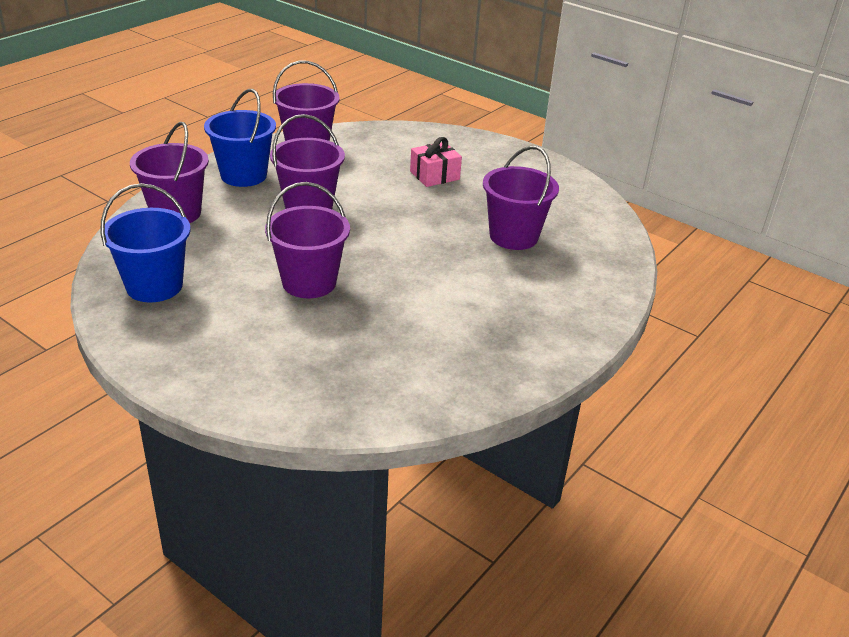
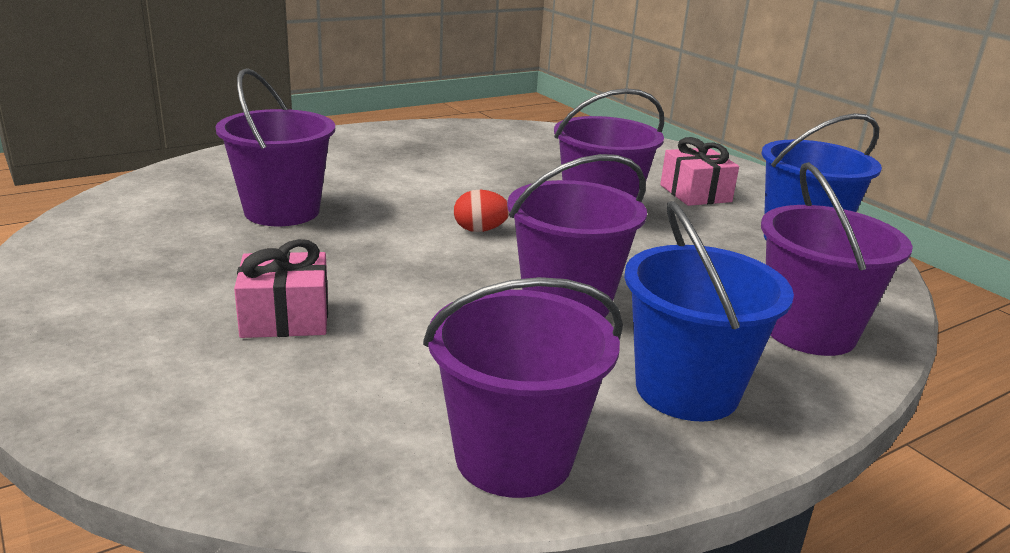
camera: 160 degrees left, 10 degrees down
none -> red egg [454,190,510,232]
none -> pink gift [660,137,739,206]

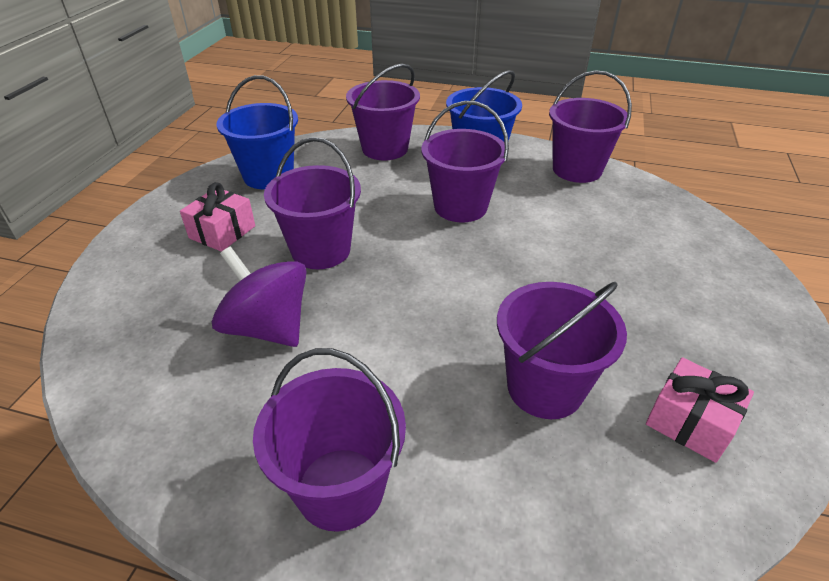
camera: 130 degrees left, 15 degrees up
pink gift [234,239,328,338] -> pink gift moved to [646,357,754,463]
red egg [454,190,510,232] -> none
none -> purple spinning top [212,247,307,347]
none -> purple bucket [253,348,406,532]

